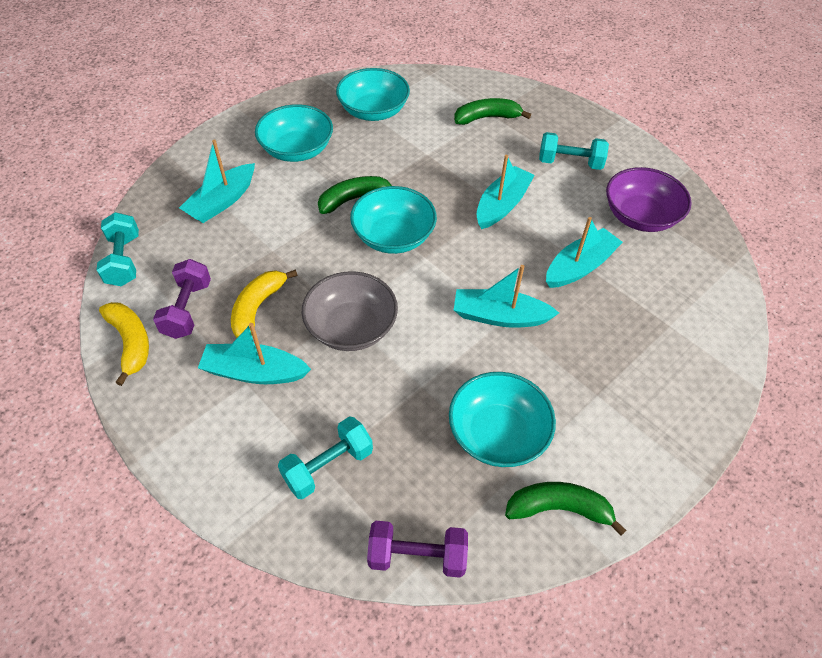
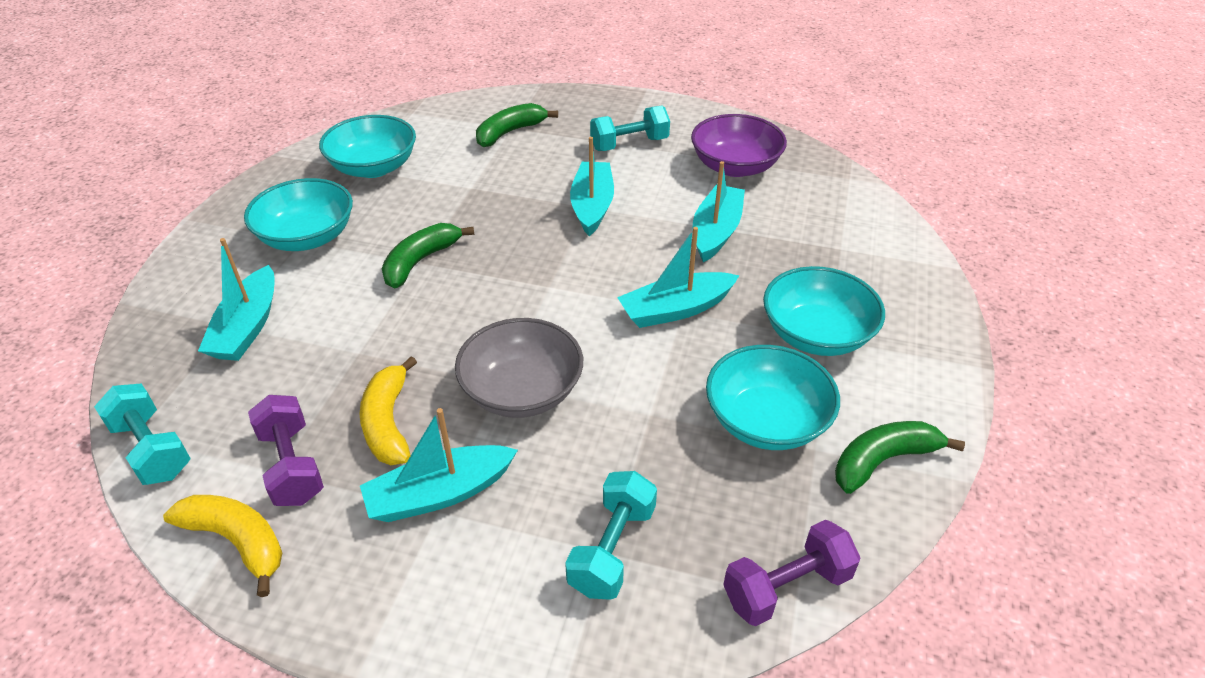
camera: 30 degrees left, 10 degrees down
turquoise bowl [350,186,437,254] -> turquoise bowl moved to [763,266,885,356]

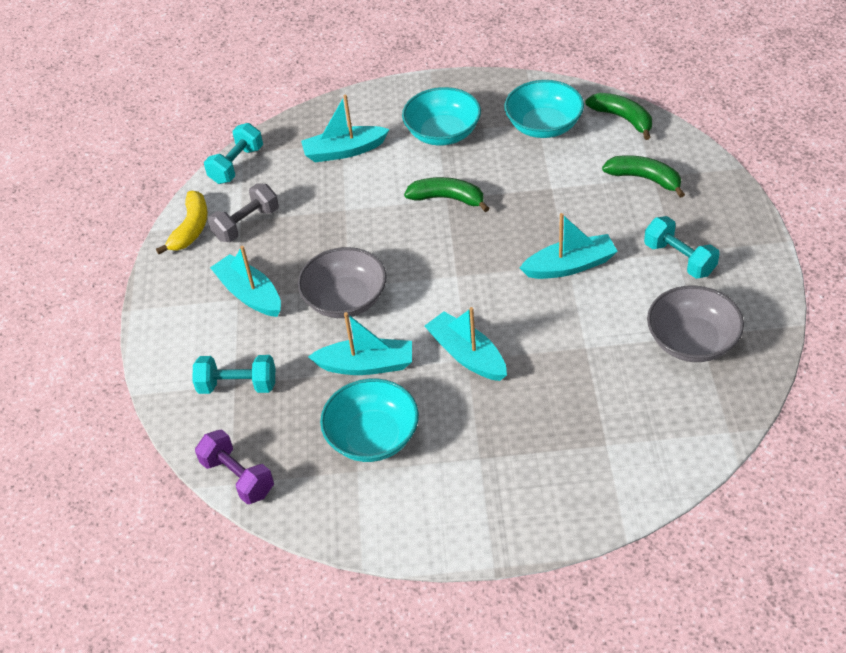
camera: 75 degrees right, 5 degrees up
purple dumbbell [248,395,324,506] -> grey dumbbell [208,183,279,242]
yellow banana [359,356,417,465] -> none
purple bowl [691,114,787,177] -> grey bowl [647,285,744,362]
turquoise boat [693,161,745,262] -> turquoise boat moved to [308,312,412,375]
turquoise bowl [763,266,885,356] -> none
green banana [835,421,965,494] -> green banana moved to [585,93,652,140]

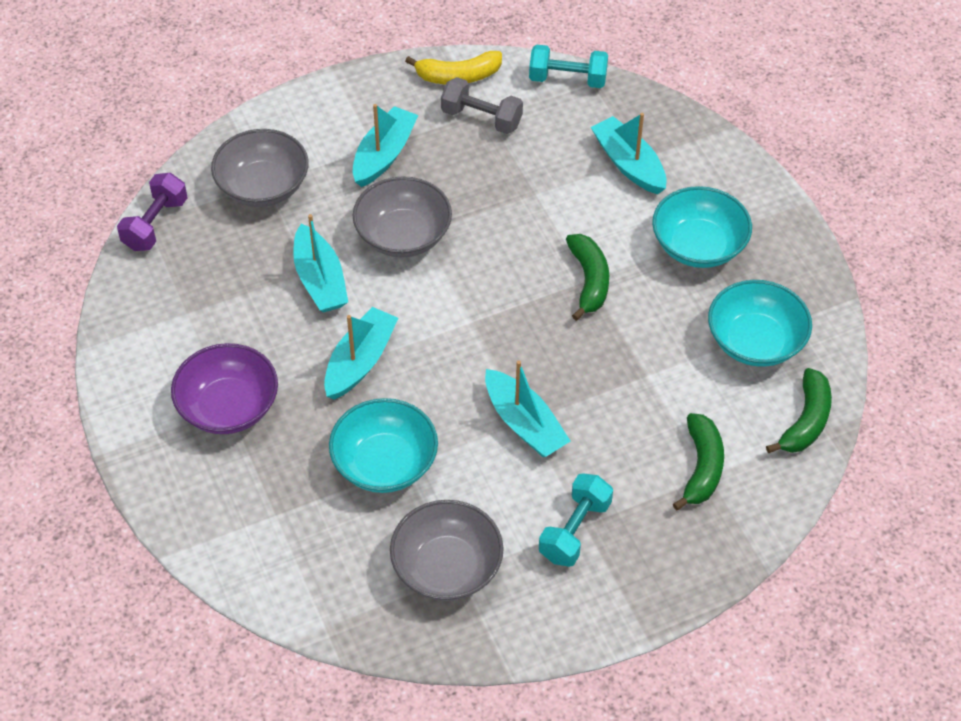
camera: 65 degrees right, 5 degrees up
turquoise dumbbell [192,355,275,394] -> grey bowl [211,129,309,207]
turquoise bowl [320,378,419,462] -> turquoise bowl moved to [329,398,438,493]
none -> purple bowl [171,343,278,434]

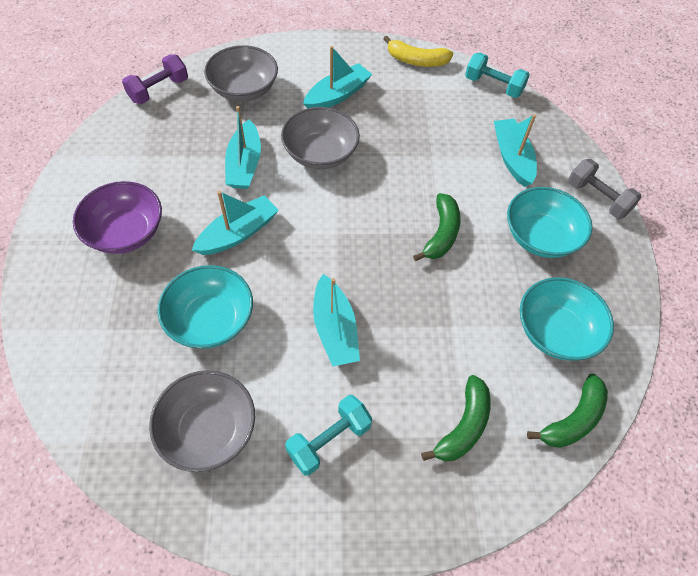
camera: 20 degrees right, 5 degrees up
grey dumbbell [441,77,523,134] -> grey dumbbell moved to [568,159,642,219]

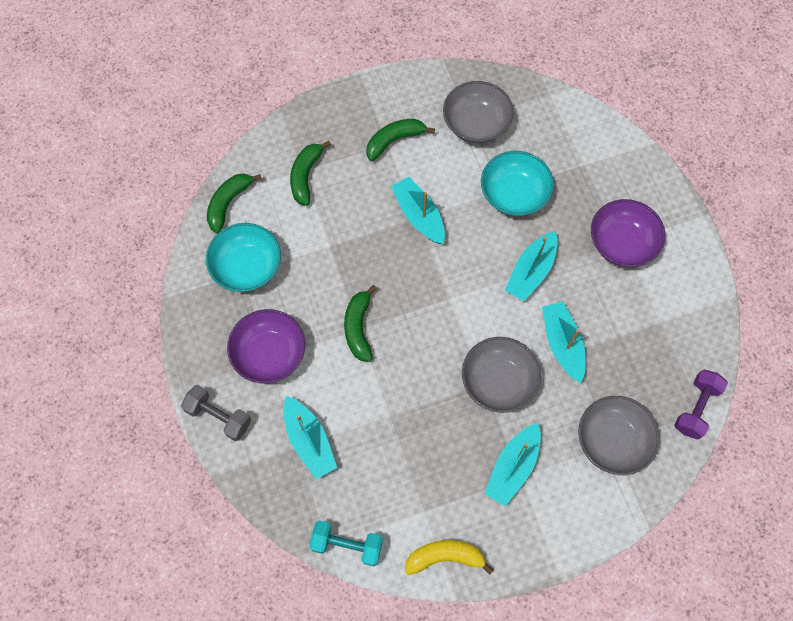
camera: 165 degrees right, 10 degrees up
turquoise dumbbell [285,395,372,476] -> green banana [366,119,435,161]
turquoise bowl [507,187,592,258] -> purple bowl [227,309,305,383]

